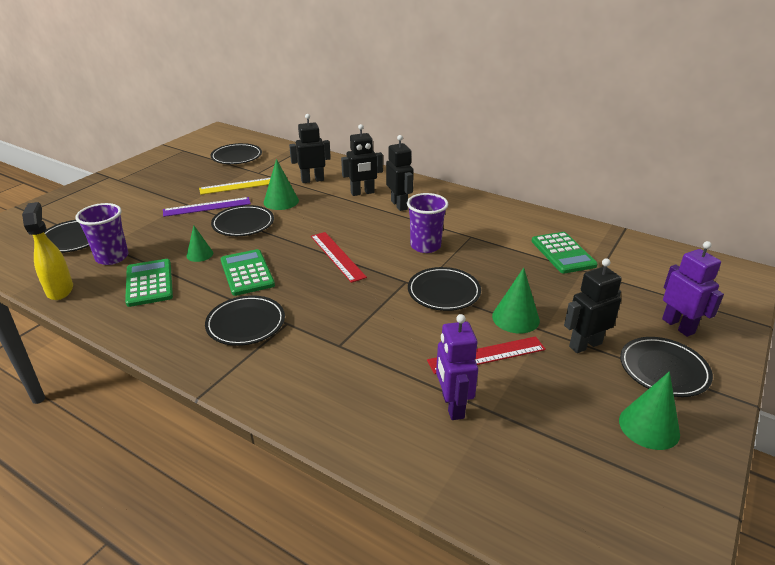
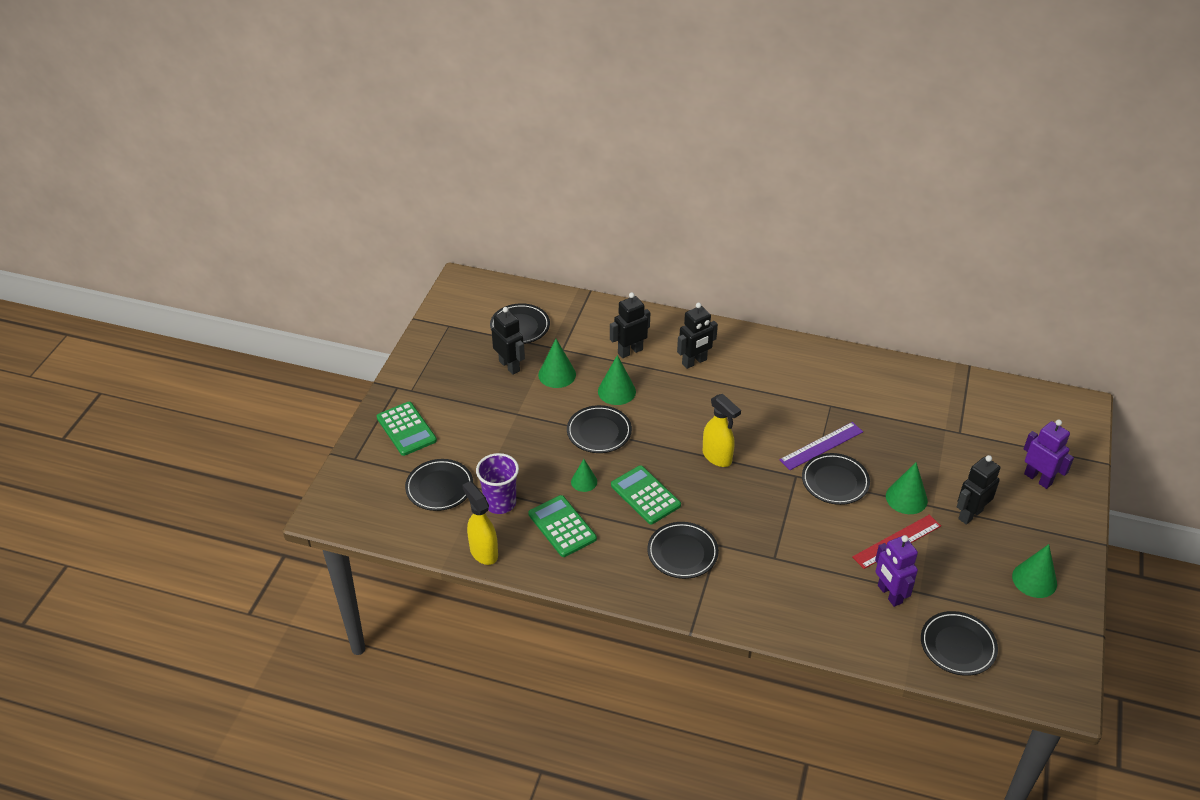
camera: 15 degrees left, 10 degrees up
purple ruler [163,197,251,217] -> purple ruler moved to [780,422,863,470]
yellow ruler [199,178,271,195] -> green cone [538,339,576,388]
red ruler [311,232,367,283] -> yellow spray bottle [703,394,741,467]
black robot [386,135,414,211] -> black robot moved to [492,307,525,375]
purple cup [407,193,448,253] -> none
green calculator [531,232,598,274] -> green calculator moved to [377,402,437,456]
black plate [620,337,713,397] -> black plate moved to [921,611,998,676]

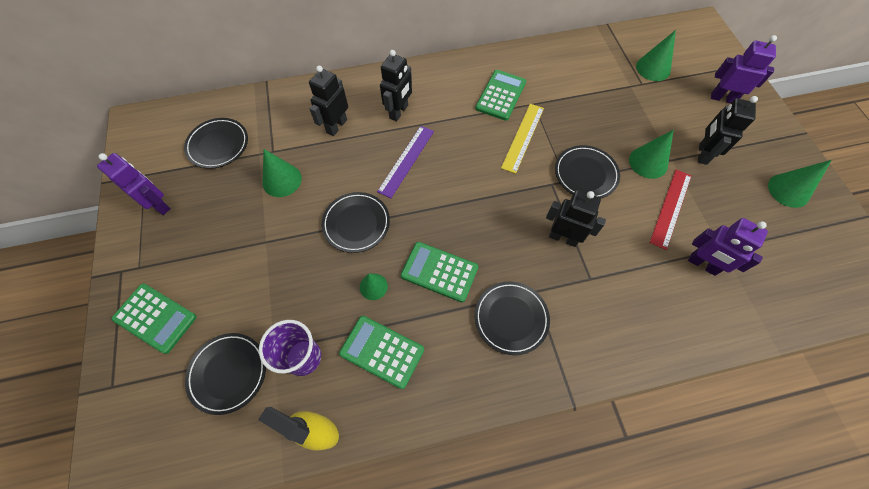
camera: 30 degrees left, 20 degrees up
black robot [492,307,525,375] -> black robot moved to [546,190,606,247]
green cone [598,355,636,405] -> green cone moved to [636,30,676,81]
yellow spray bottle [703,394,741,467] -> none
purple ruler [780,422,863,470] -> purple ruler moved to [377,126,434,198]
black plate [921,611,998,676] -> none
none -> purple robot [97,153,171,215]
none -> green calculator [475,70,526,121]
none -> yellow ruler [501,104,544,174]

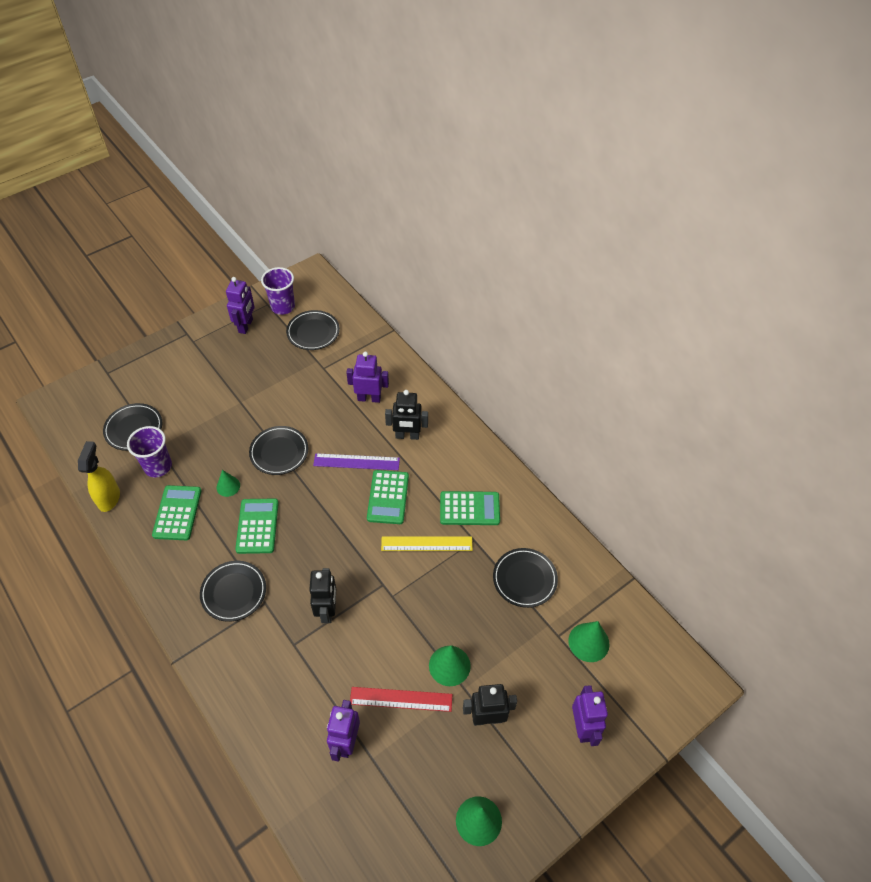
camera: 65 degrees right, 10 degrees down
green calculator [112,283,197,354] -> green calculator moved to [367,470,409,524]
green cone [262,149,302,197] -> none
black robot [309,66,348,136] -> purple robot [346,351,389,403]
black plate [555,145,620,198] -> black plate moved to [493,548,558,608]
none -> purple cup [261,267,295,315]

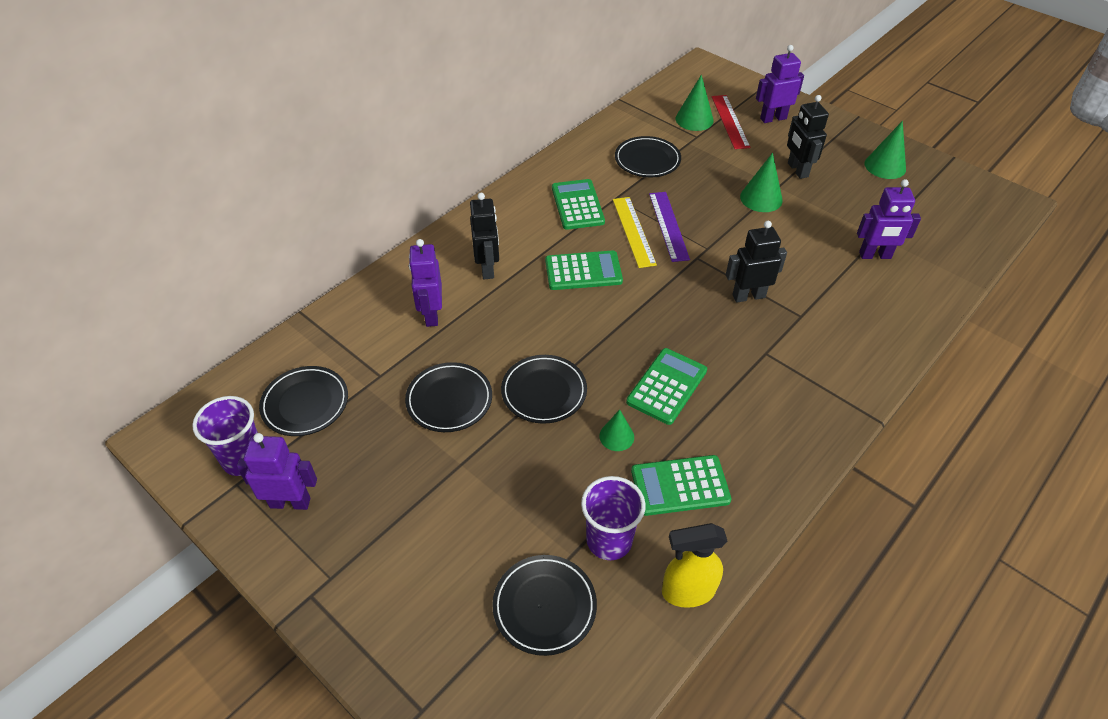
camera: 100 degrees left, 5 degrees down
black plate [200,561,266,622] -> black plate moved to [405,362,492,432]
green calculator [235,499,279,554] -> green calculator turned 135 degrees clockwise [626,348,707,425]
purple ruler [313,453,400,470] -> purple ruler moved to [649,192,690,262]
red ruler [350,687,453,712] -> red ruler moved to [712,95,750,149]

